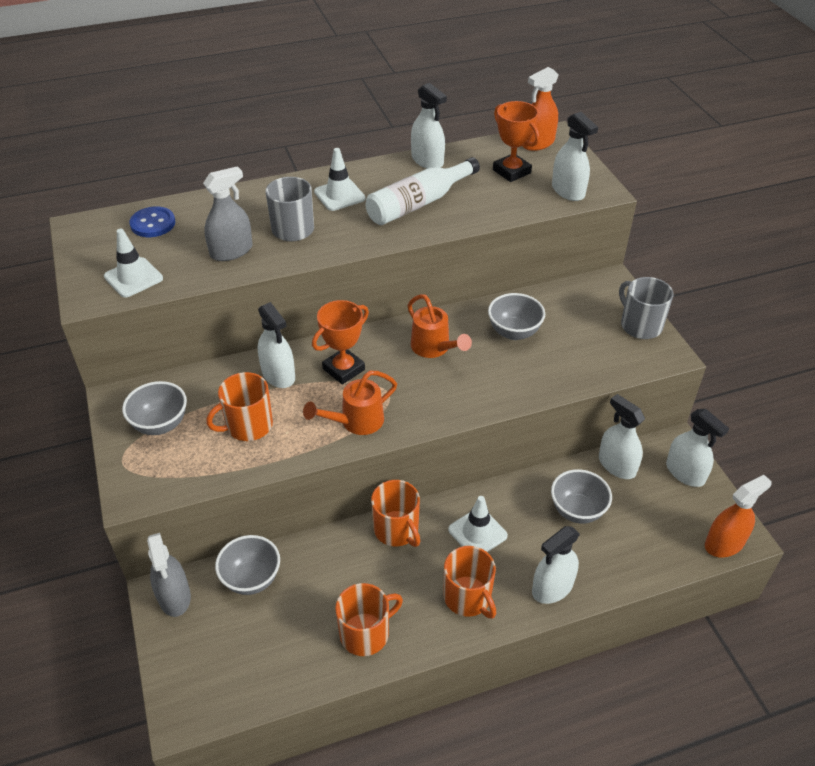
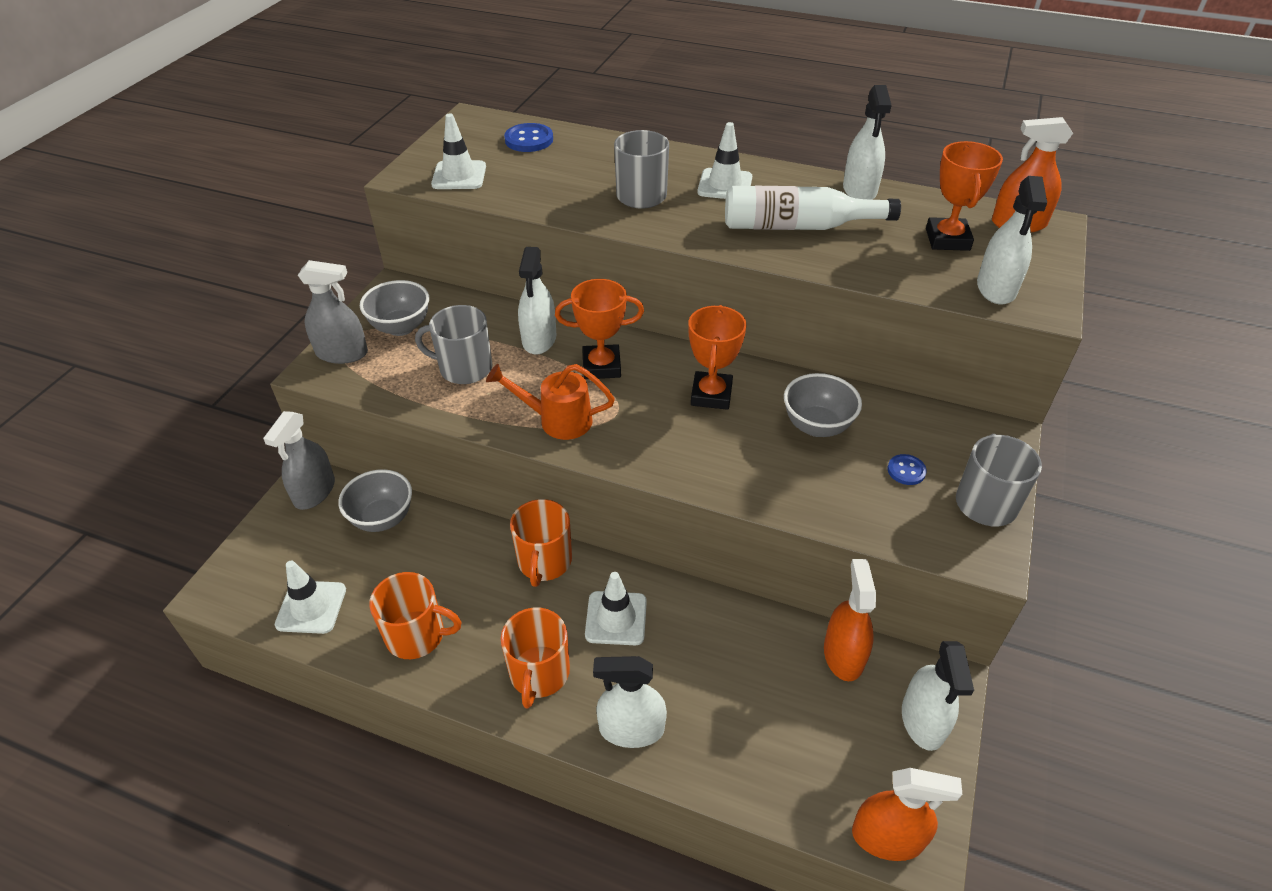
camera: 40 degrees right, 0 degrees up
grey spray bottle [203,166,253,261] -> grey spray bottle moved to [298,260,368,364]
orange mug [206,372,273,441] -> grey mug [415,305,493,384]
orange watering can [407,294,472,358] -> orange trophy [689,305,746,410]
grey bowl [551,469,612,524] -> none
white spray bottle [599,394,645,479] -> orange spray bottle [824,559,876,681]
none -> white traffic cone [275,561,346,634]
none -> blue button [888,454,927,485]

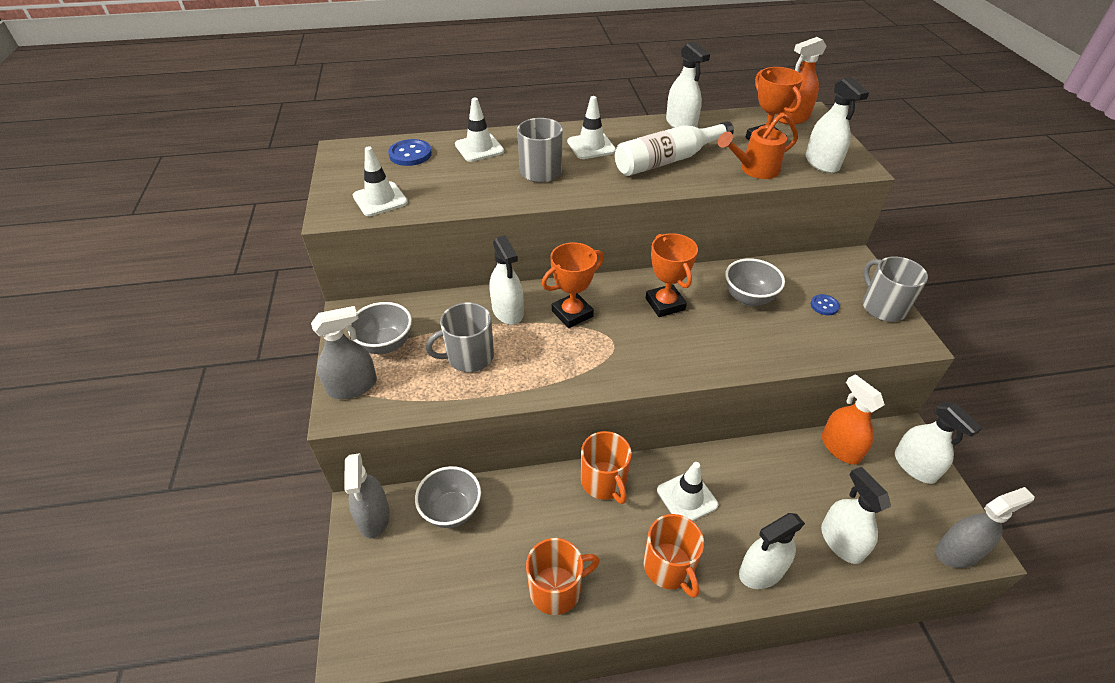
camera: 30 degrees left, 0 degrees up
white traffic cone [275,561,346,634] -> white traffic cone moved to [455,98,504,162]
orange watering can [486,364,615,440] -> orange watering can moved to [718,113,798,179]
orange spray bottle [852,768,962,861] -> grey spray bottle [936,487,1035,568]
none -> white spray bottle [821,467,891,564]

